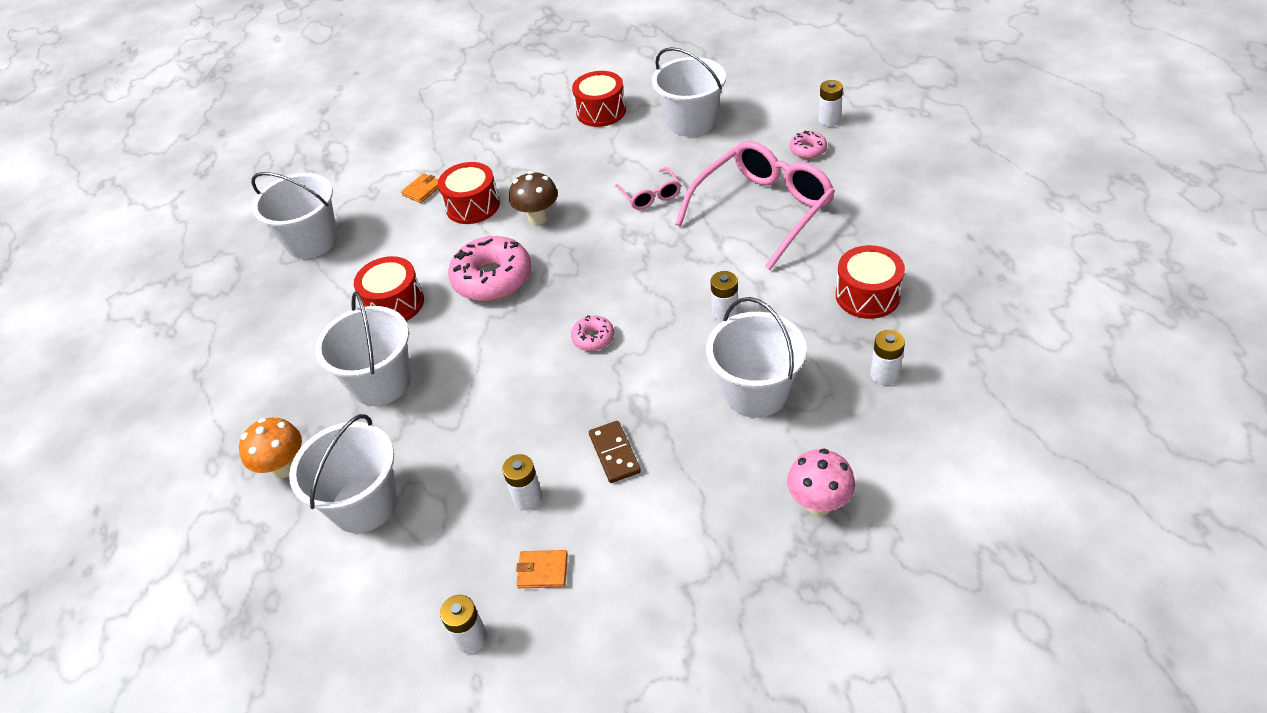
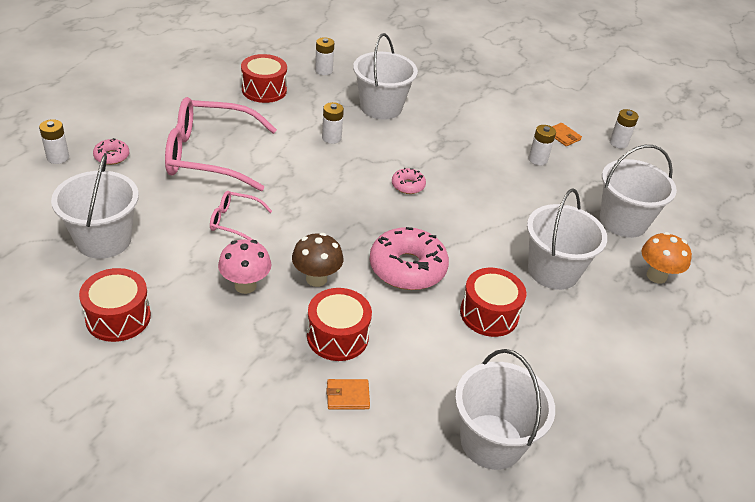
camera: 140 degrees left, 5 degrees down
brown domino [589,421,641,483] -> none
pink glasses [615,167,681,210] -> pink glasses turned 105 degrees counterclockwise [210,191,272,240]
pink mushroom [787,449,855,516] -> pink mushroom moved to [218,239,271,294]

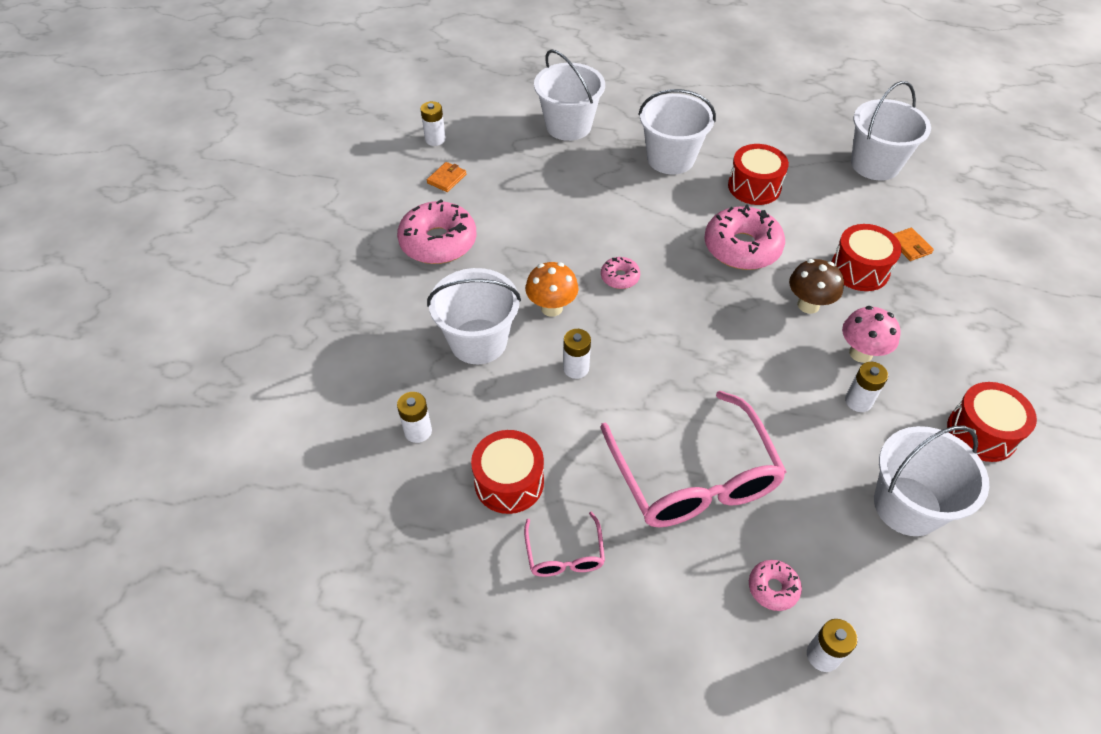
camera: 105 degrees left, 10 degrees up
pink glasses [210,191,272,240] -> pink glasses moved to [524,511,605,577]
white battery [528,125,556,166] -> white battery moved to [845,362,888,412]
orange mushroom [641,232,692,283] -> orange mushroom moved to [525,262,578,317]
none -> pink donut [397,199,476,264]

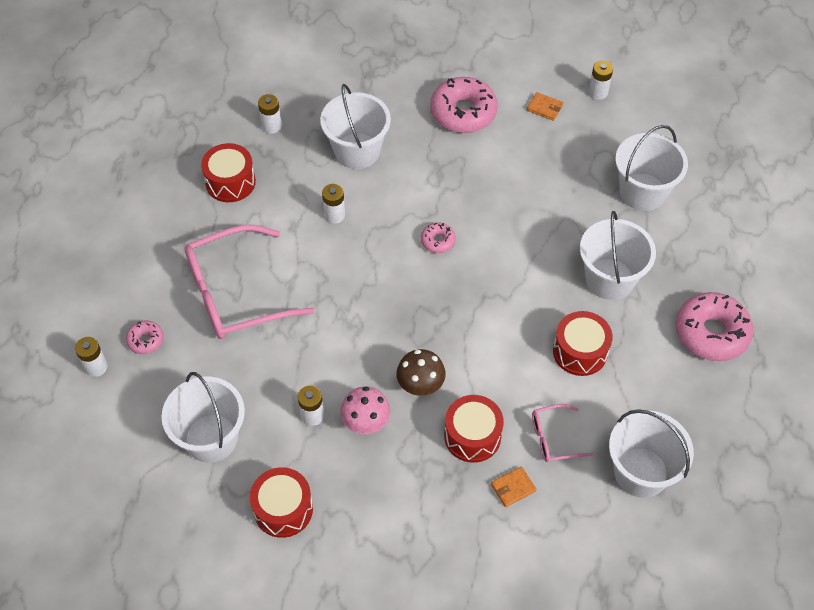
camera: 85 degrees right, 5 degrees up
pink glasses [524,511,605,577] -> pink glasses moved to [532,404,593,462]
orange mushroom [525,262,578,317] -> none
pink donut [704,204,785,270] -> pink donut moved to [676,292,754,361]

